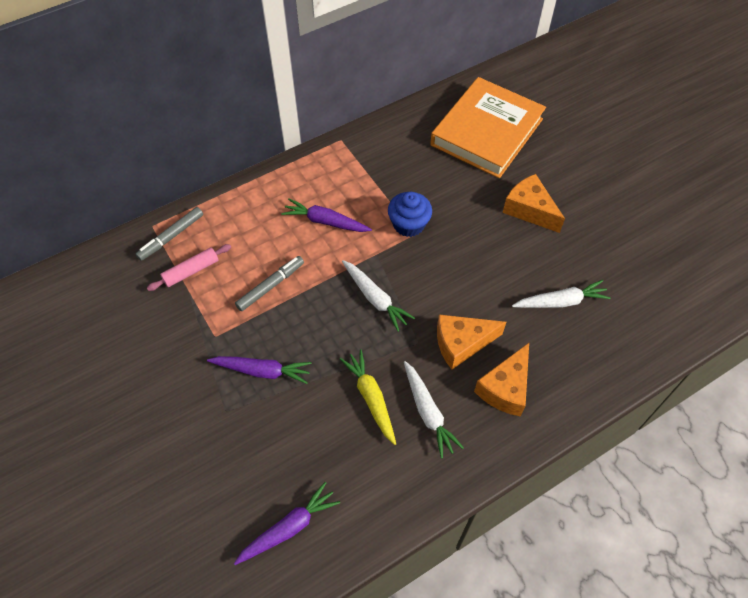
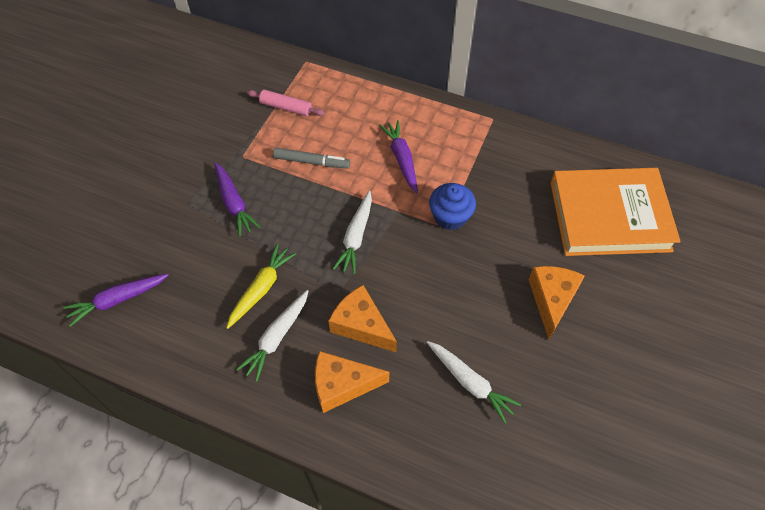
camera: 55 degrees right, 0 degrees up
grey marker [136,207,203,261] -> none
purple carrot [234,482,340,565] -> purple carrot turned 135 degrees clockwise [63,273,168,327]

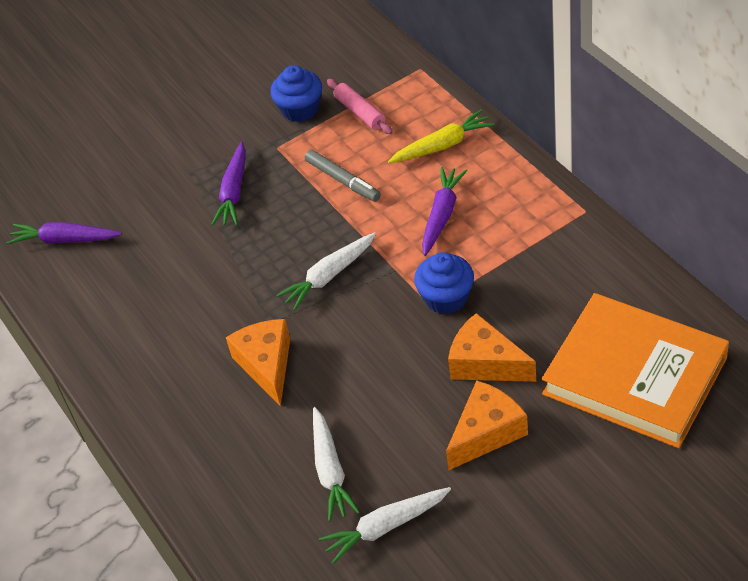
camera: 40 degrees right, 10 degrees down
yellow carrot [226,244,296,329] -> yellow carrot moved to [388,110,494,163]
white carrot [236,290,308,382] -> white carrot moved to [319,487,451,564]
orange cheese [315,351,389,413] -> orange cheese moved to [448,313,536,382]
none -> blue cupcake [271,65,322,122]

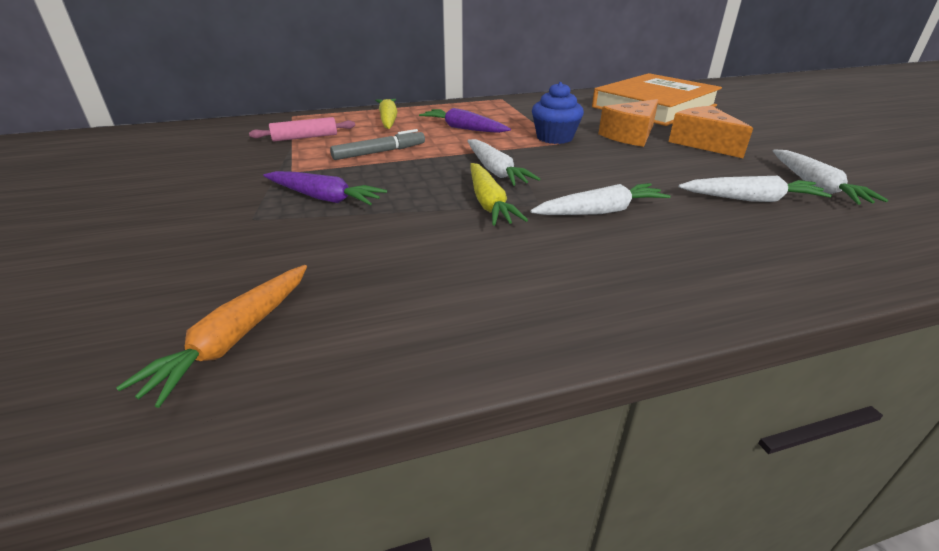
camera: 80 degrees left, 15 degrees down
purple carrot [7,222,122,244] -> orange carrot [116,265,307,408]
orange cheese [226,319,290,406] -> white carrot [530,183,671,215]
blue cupcake [271,65,322,122] -> none
none -> yellow carrot [470,163,528,226]

